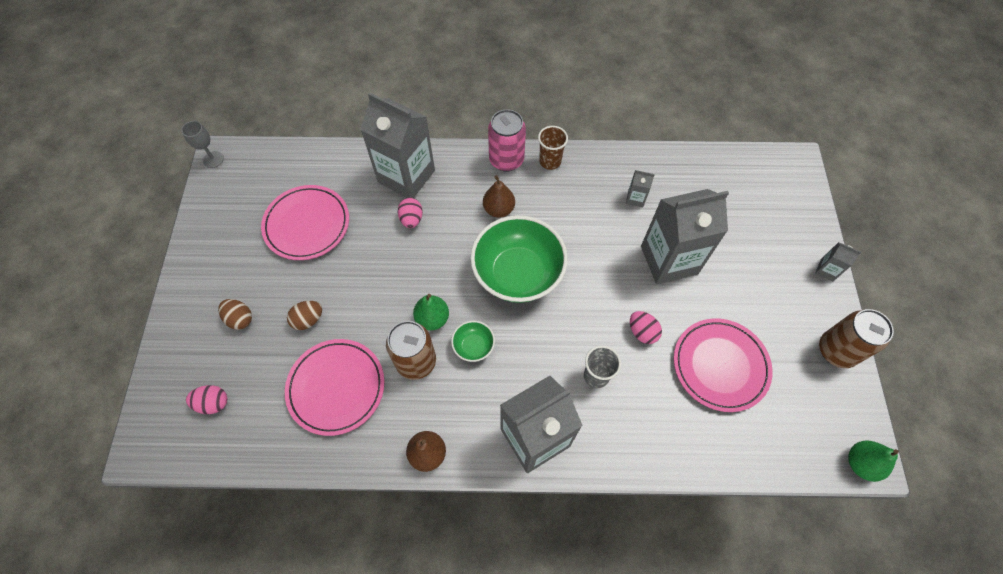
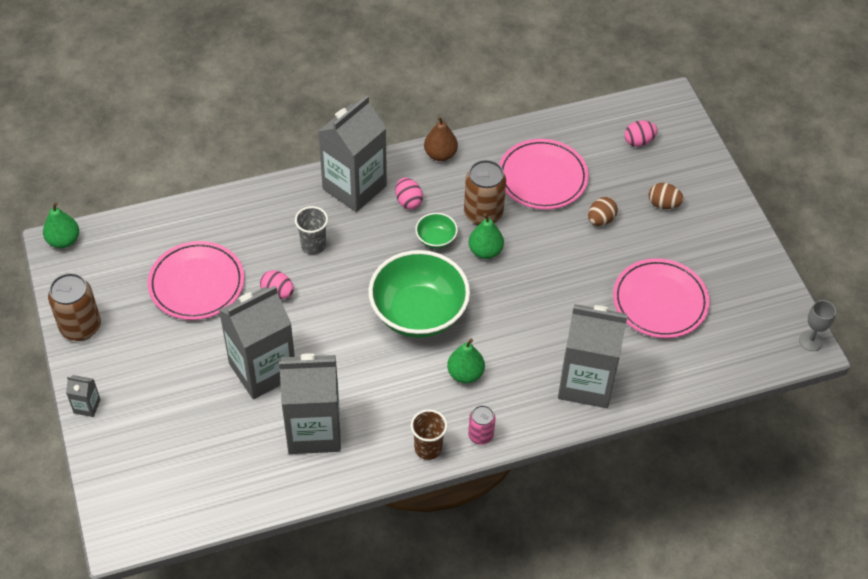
camera: 160 degrees right, 10 degrees down
pink egg [398,198,423,228] -> pink egg moved to [395,178,423,210]
brown pear [483,175,515,218] -> green pear [447,339,485,383]
pink can [488,109,526,172] -> pink can [468,405,496,445], size x0.58
grey carton [626,170,655,207] -> grey carton [279,353,341,454], size x2.44

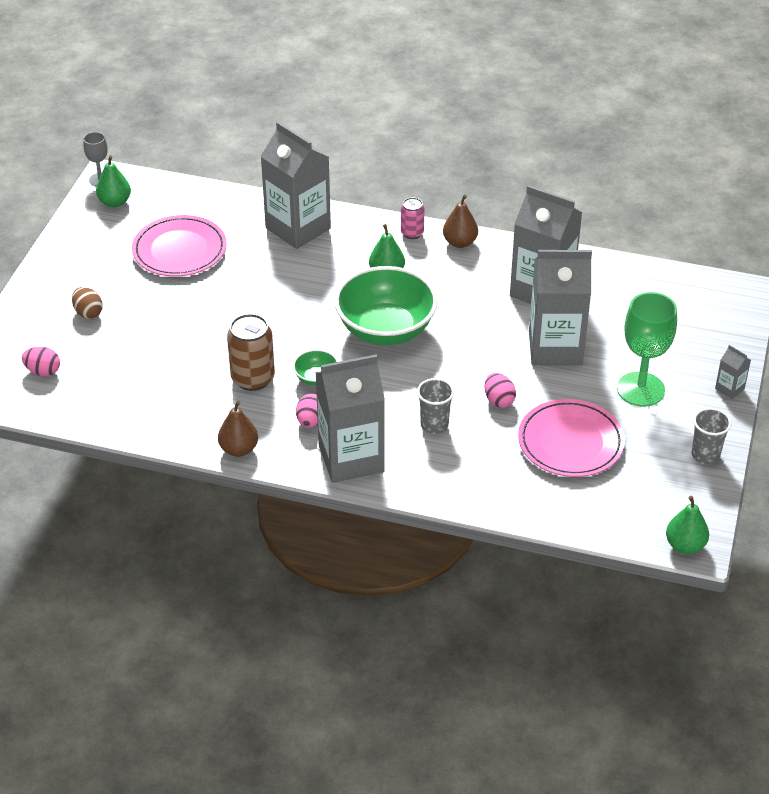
camera: 145 degrees left, 10 degrees down
brown can [48,273,101,341] -> grey cup [692,408,732,464]
brown cup [411,409,447,460] -> brown pear [443,195,478,248]
green pear [469,213,504,259] -> green pear moved to [96,155,131,207]
pink plate [499,139,589,210] -> none
brown egg [588,197,618,226] -> none
none -> green goblet [617,292,677,406]

